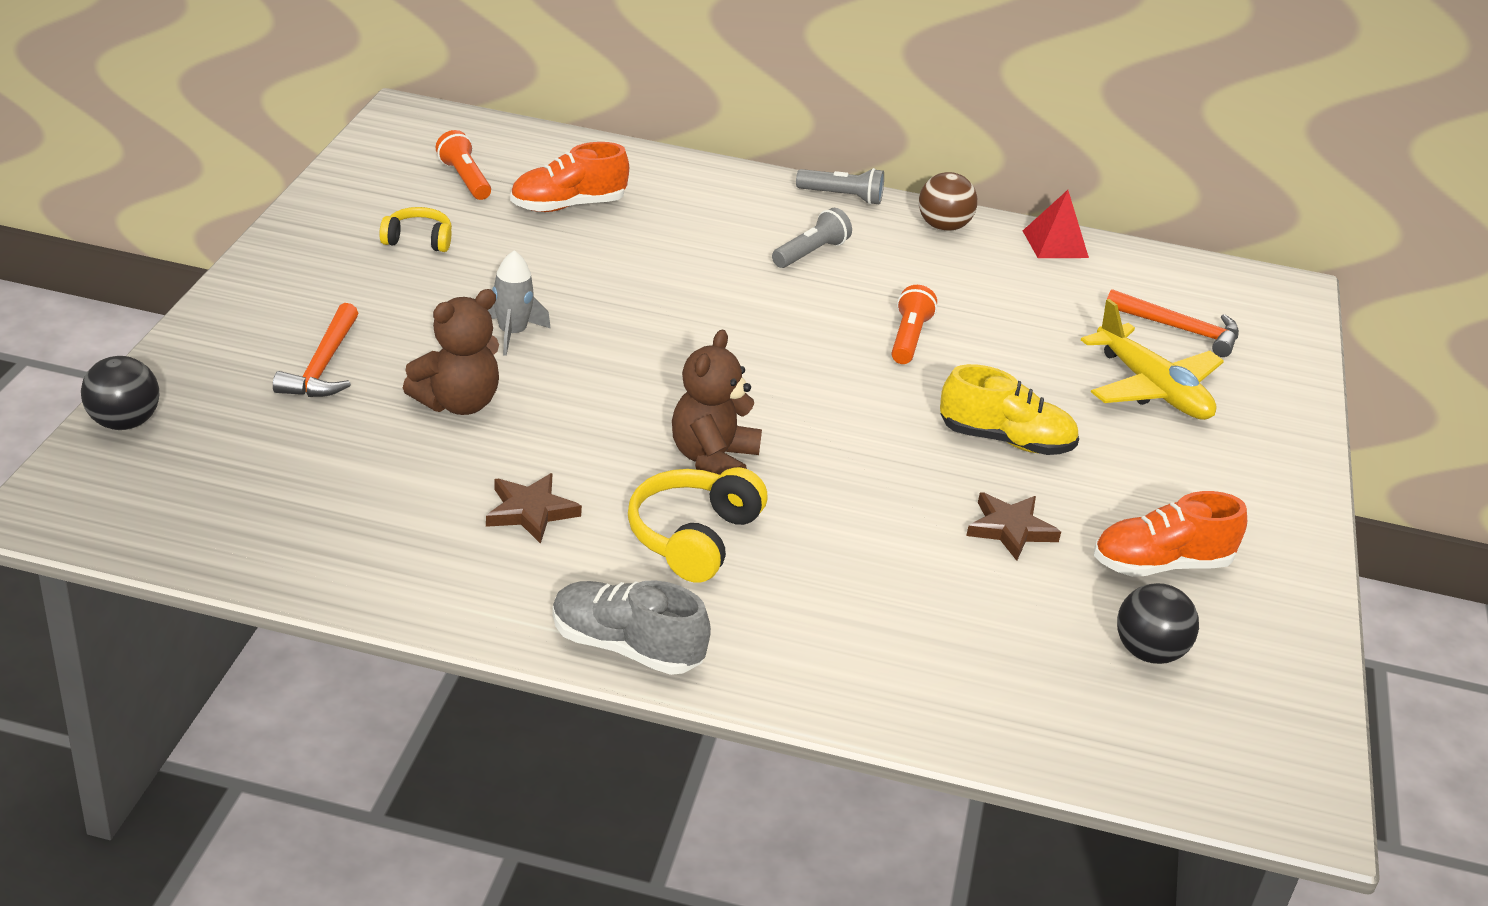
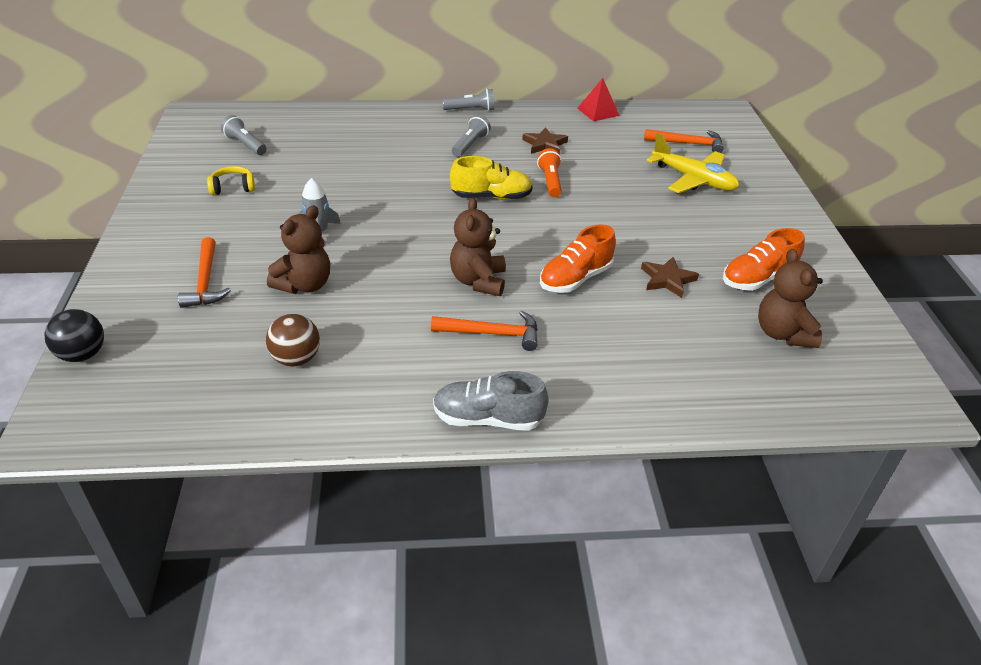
camera: 15 degrees left, 5 degrees up
orange flashlight [436,130,491,200] -> grey flashlight [221,115,267,155]
brown star [486,473,582,544] -> brown star moved to [522,127,568,155]
orange shoe [510,142,629,212] -> orange shoe moved to [540,224,616,293]
yellow headphones [628,467,767,583] -> orange hammer [431,311,538,351]
brown ball [919,172,977,231] -> brown ball moved to [266,314,320,366]
yellow shoe [940,364,1079,455] -> yellow shoe moved to [450,156,533,200]
black ball [1117,583,1199,664] -> brown teddy bear [758,249,823,348]

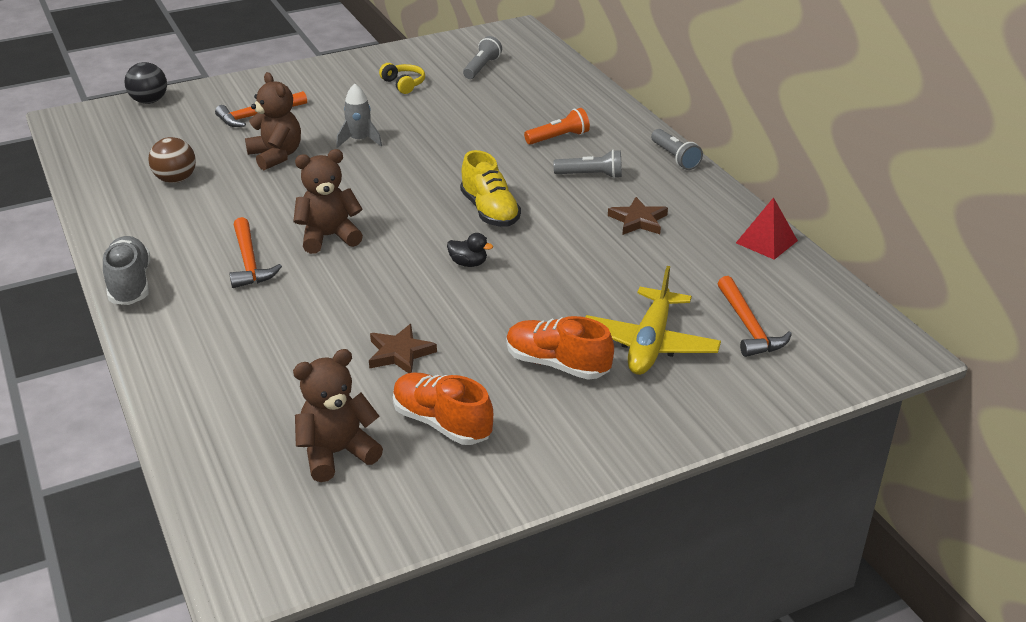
camera: 70 degrees right, 5 degrees down
brown teddy bear [267,205,330,294] -> brown teddy bear turned 135 degrees counterclockwise [245,72,301,170]
orange flashlight [537,148,562,197] -> orange flashlight moved to [524,108,590,145]
orange shoe [540,224,616,293] -> orange shoe moved to [506,316,614,380]
none -> black duck [447,233,493,267]

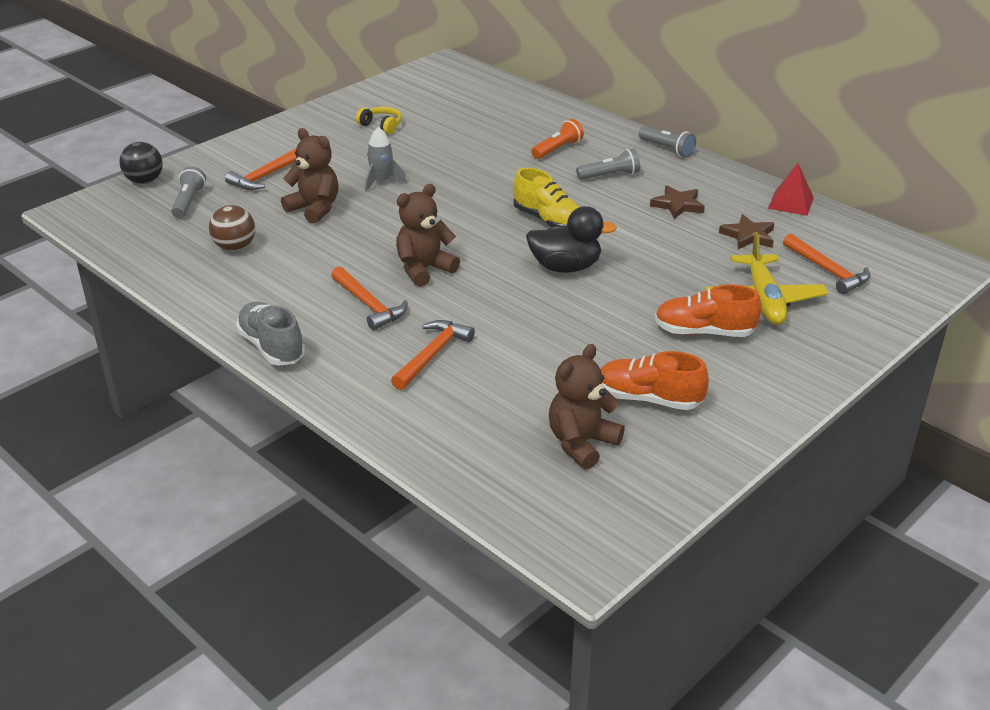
camera: 20 degrees left, 0 degrees up
brown star [369,324,437,373] -> brown star moved to [719,214,774,249]
black duck [447,233,493,267] -> black duck [526,206,617,273], size x1.96
grey flashlight [463,36,502,79] -> grey flashlight moved to [171,166,206,218]
none -> orange hammer [391,320,475,390]

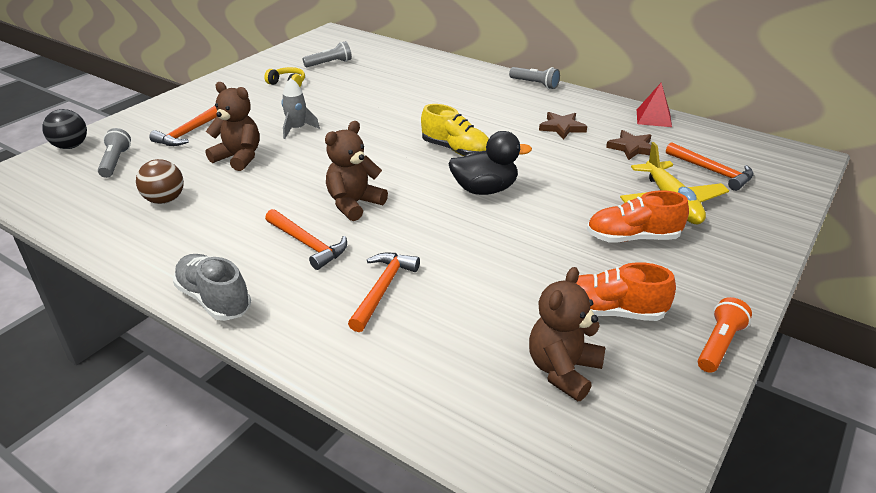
camera: 10 degrees left, 0 degrees up
orange flashlight [531,119,584,159] -> orange flashlight moved to [698,297,752,373]
grey flashlight [576,149,640,180] -> grey flashlight moved to [302,41,352,67]

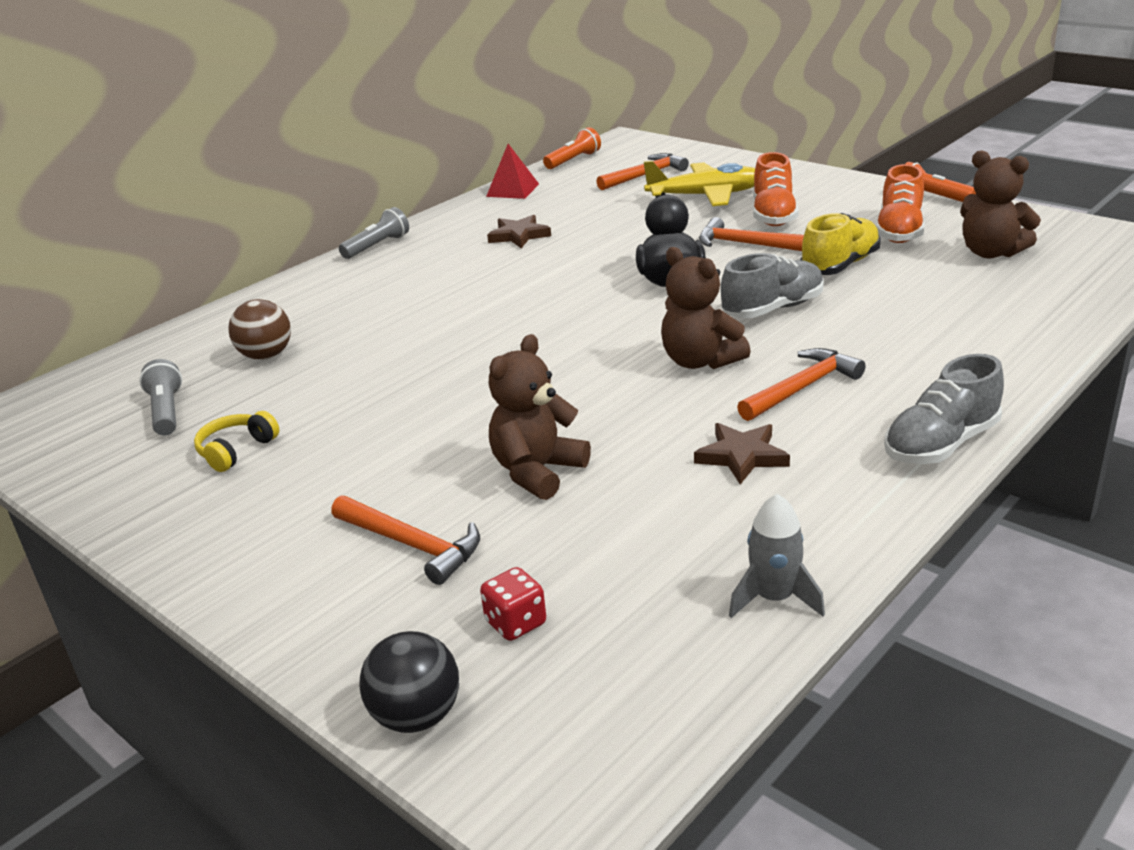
camera: 80 degrees left, 5 degrees down
grey flashlight [98,128,131,178] -> red dice [480,567,546,641]
brown ball [136,159,184,204] -> brown ball moved to [228,299,291,360]
grey rocket [282,78,320,139] -> grey rocket moved to [729,494,825,618]
orange hammer [348,253,420,332] -> orange hammer moved to [699,217,804,251]
yellow shoe [421,104,489,156] -> yellow shoe moved to [800,213,881,275]
brown star [606,130,651,160] -> brown star moved to [694,423,790,484]
none -> orange flashlight [543,127,601,169]
none -> grey shoe [721,253,824,318]

